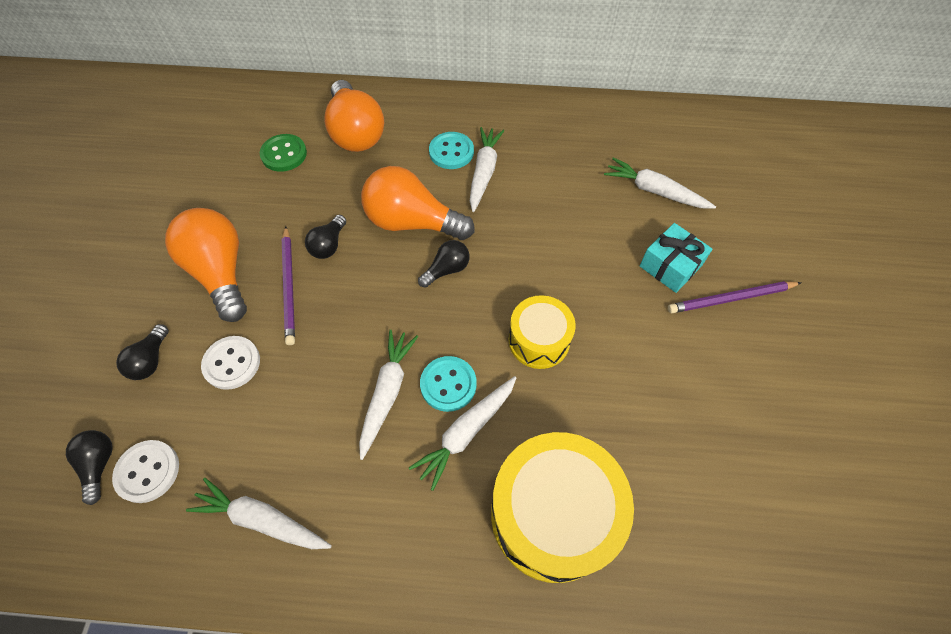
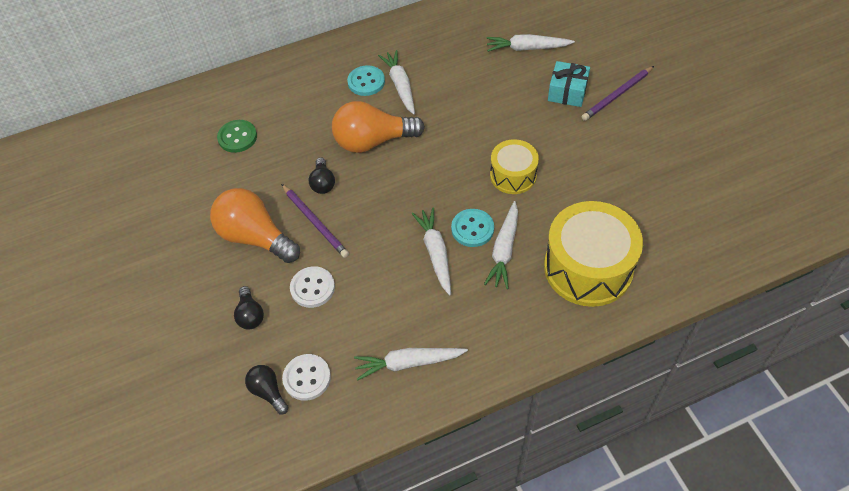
camera: 25 degrees left, 5 degrees down
orange light bulb [324,80,384,152] -> none
black light bulb [418,240,470,288] -> none

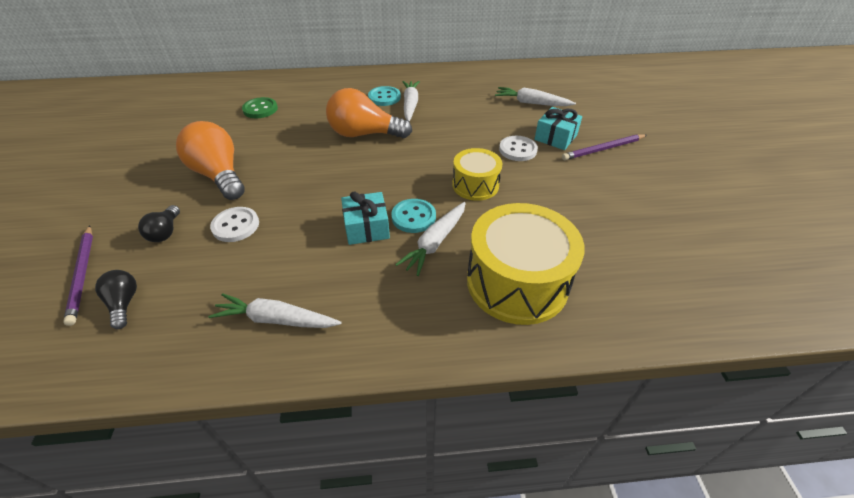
camera: 15 degrees right, 10 degrees down
purple pencil [281,184,349,258] -> purple pencil moved to [63,225,93,326]
white button [282,354,331,401] -> white button moved to [499,136,538,161]
black light bulb [309,157,335,194] -> none
white carrot [411,207,451,295] -> turquoise gift [341,191,390,245]

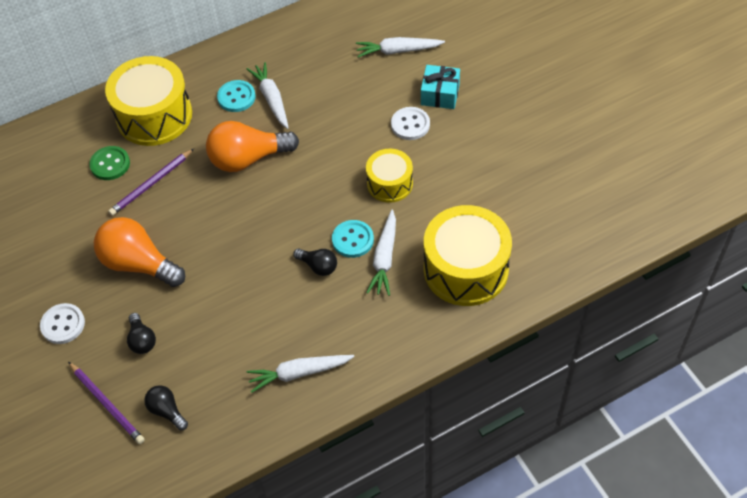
camera: 20 degrees left, 10 degrees up
white button [210,207,259,242] -> white button moved to [40,303,85,344]
turquoise gift [341,191,390,245] -> black light bulb [293,248,337,276]
purple pencil [562,134,647,160] -> purple pencil moved to [108,149,194,216]
none -> yellow drum [105,56,192,146]

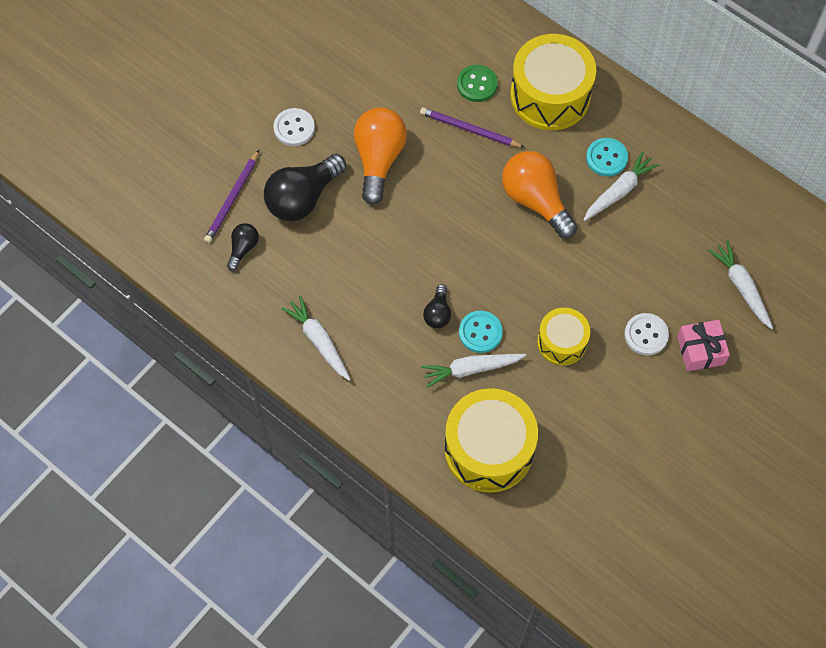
camera: 65 degrees right, 10 degrees up
black light bulb [127,313,156,354] -> black light bulb [264,154,346,221], size x2.00
turquoise gift [421,65,460,109] -> pink gift [677,320,730,371]

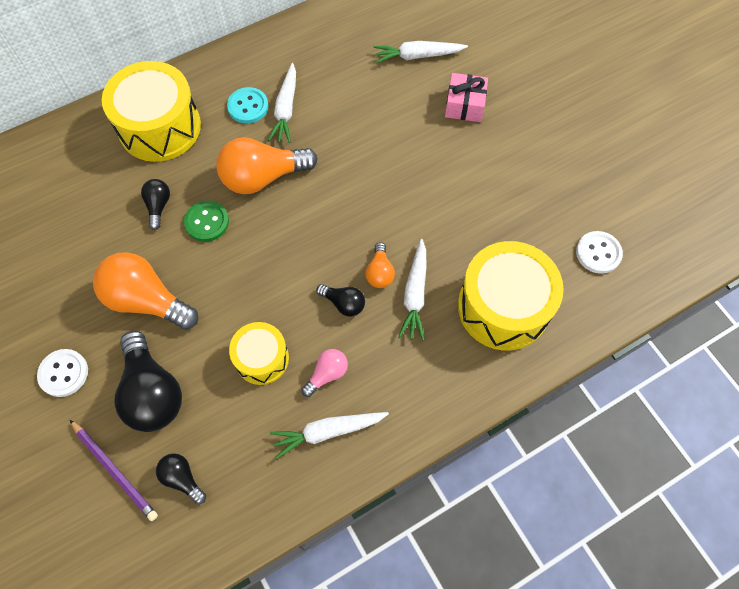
camera: 70 degrees left, 0 degrees up
purple pencil [420,107,525,148] -> black light bulb [141,179,170,230]
green button [457,65,498,102] -> green button moved to [184,201,229,242]
turquoise button [459,311,503,353] -> orange light bulb [365,242,395,288]
yellow drum [537,308,590,365] -> yellow drum moved to [229,322,289,385]
white carrot [584,151,660,221] -> white carrot turned 150 degrees counterclockwise [268,63,296,143]
white button [624,313,669,355] -> white button moved to [576,231,623,274]
none -> pink light bulb [302,349,348,397]

